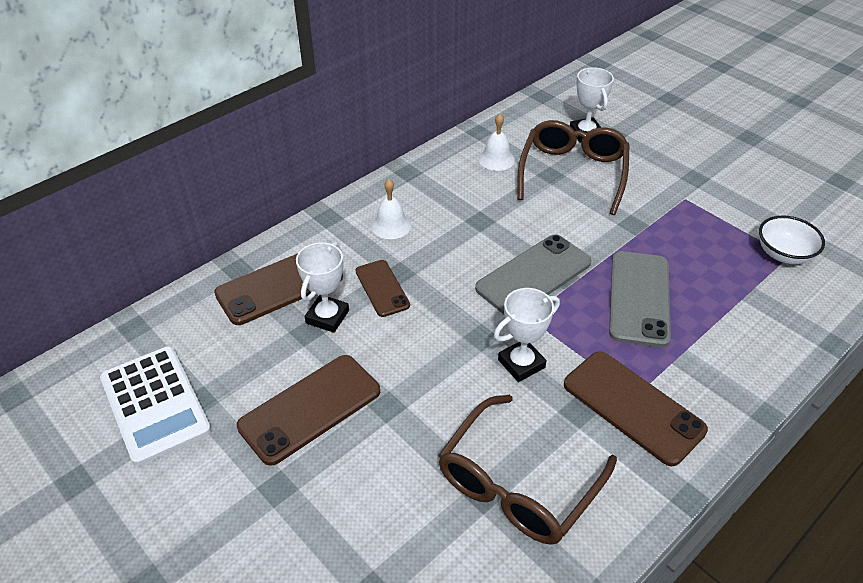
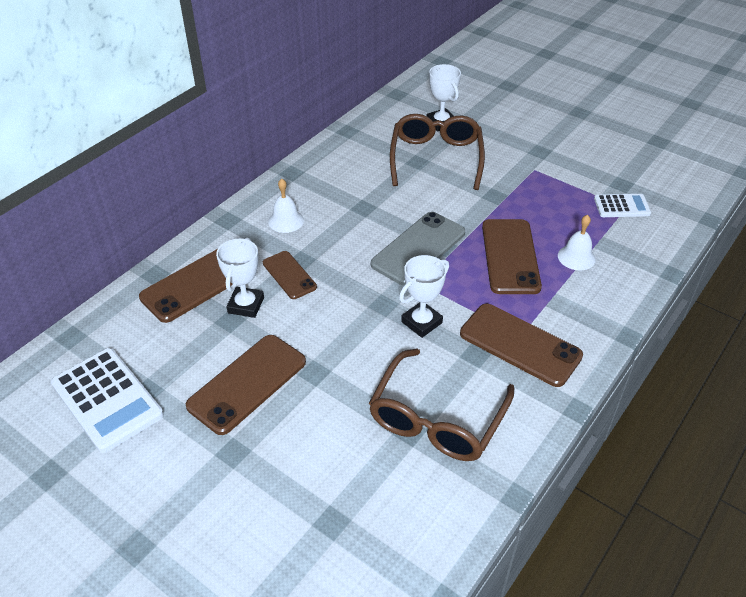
camera: 10 degrees left, 0 degrees up
white bell [478,114,515,171] -> white bell moved to [558,215,596,270]
grey phone [609,251,671,347] -> brown phone [482,219,542,294]
white bowl [759,215,825,264] -> white calculator [594,194,651,217]

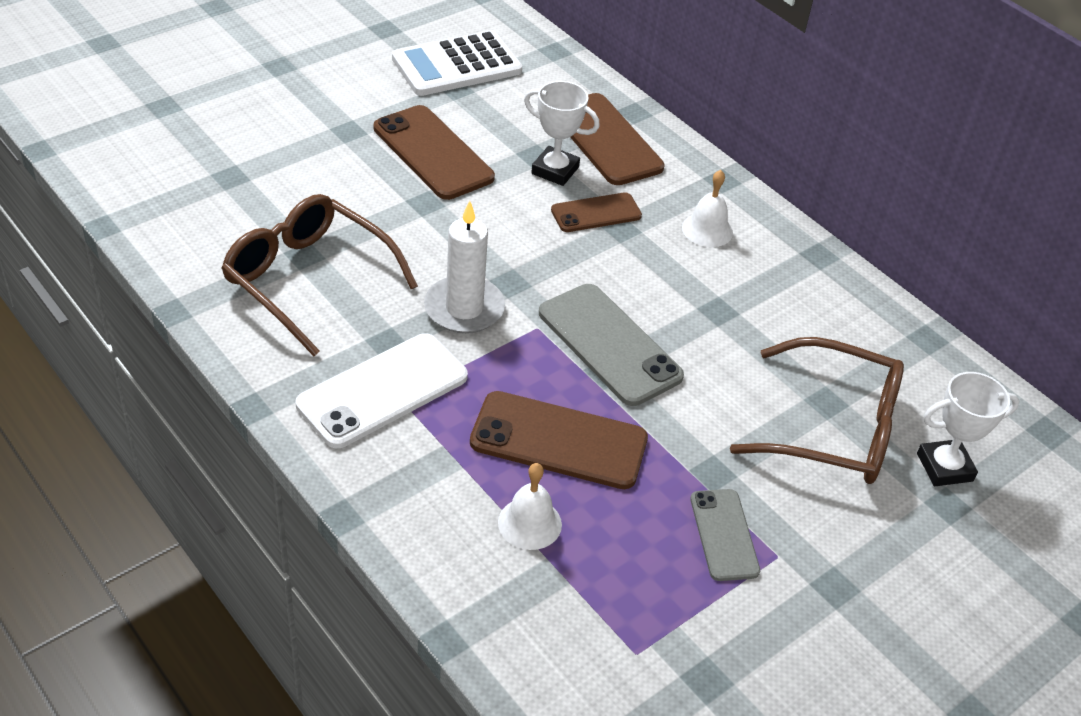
camera: 100 degrees right, 0 degrees up
white trophy [399,255,449,338] -> white candle [424,201,505,334]
brown phone [460,304,583,387] -> white phone [296,333,468,448]
white calculator [594,194,651,217] -> none
none -> grey phone [690,489,760,581]

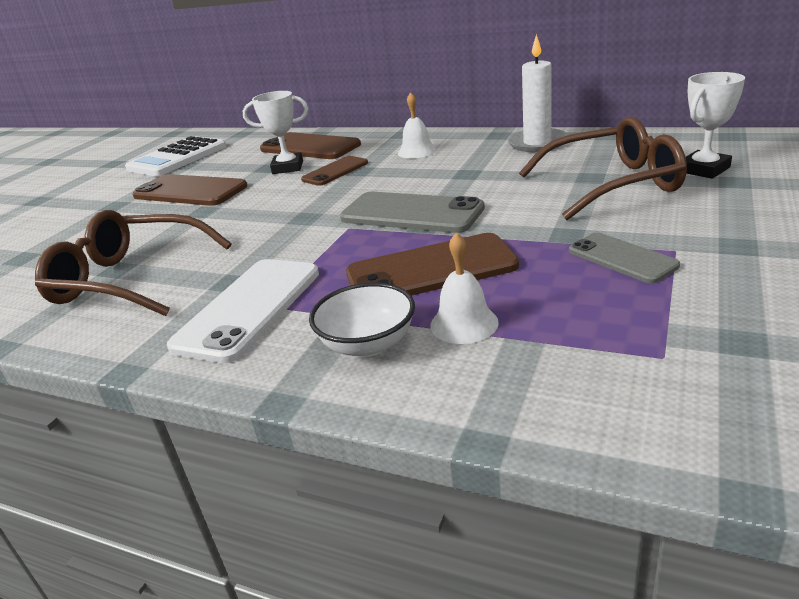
camera: 20 degrees left, 15 degrees down
white candle [424,201,505,334] -> white candle moved to [507,34,568,152]
none -> white bowl [309,282,415,357]

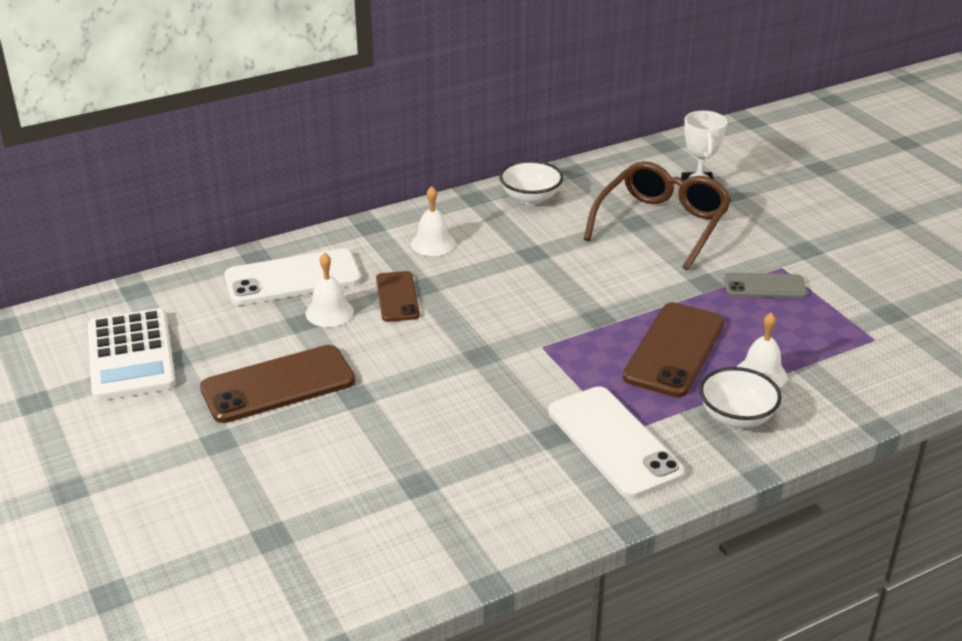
camera: 55 degrees left, 5 degrees up
brown glasses [35,210,231,316] -> none
white trophy [243,91,308,174] -> white bell [305,252,354,327]
brown phone [260,132,361,159] -> white phone [224,248,361,305]
grey phone [340,192,485,233] -> none
white candle [507,34,568,152] -> white bowl [499,160,563,205]

